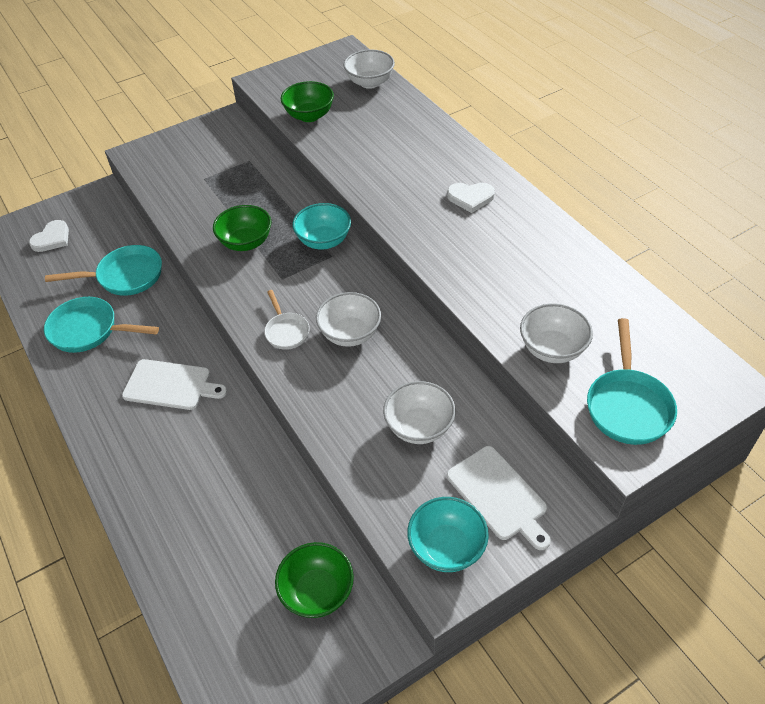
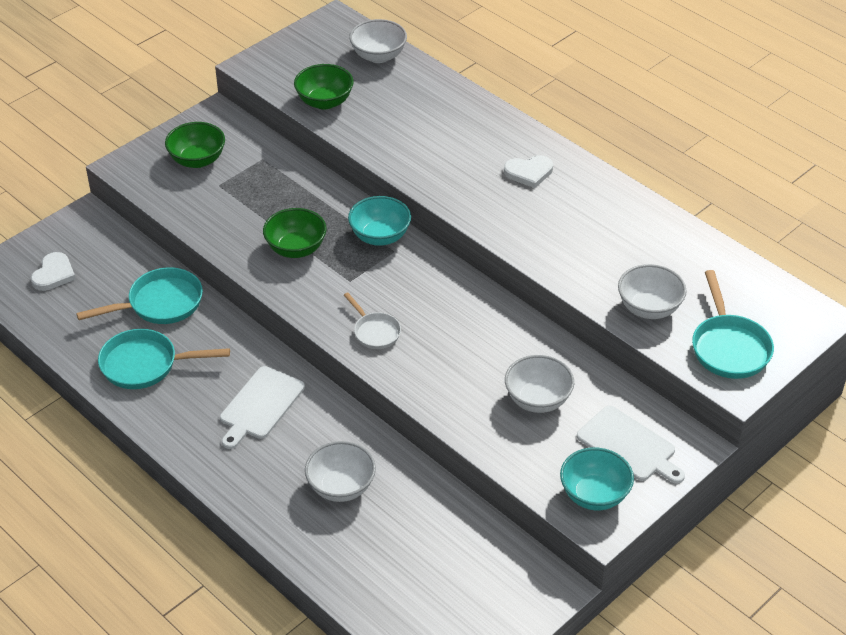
camera: 15 degrees left, 5 degrees down
white cutting board [122,359,227,410] -> white cutting board turned 120 degrees clockwise [220,366,305,449]
green bowl [275,542,354,618] -> green bowl moved to [165,122,225,168]
white bowl [316,292,381,347] -> white bowl moved to [305,441,376,502]

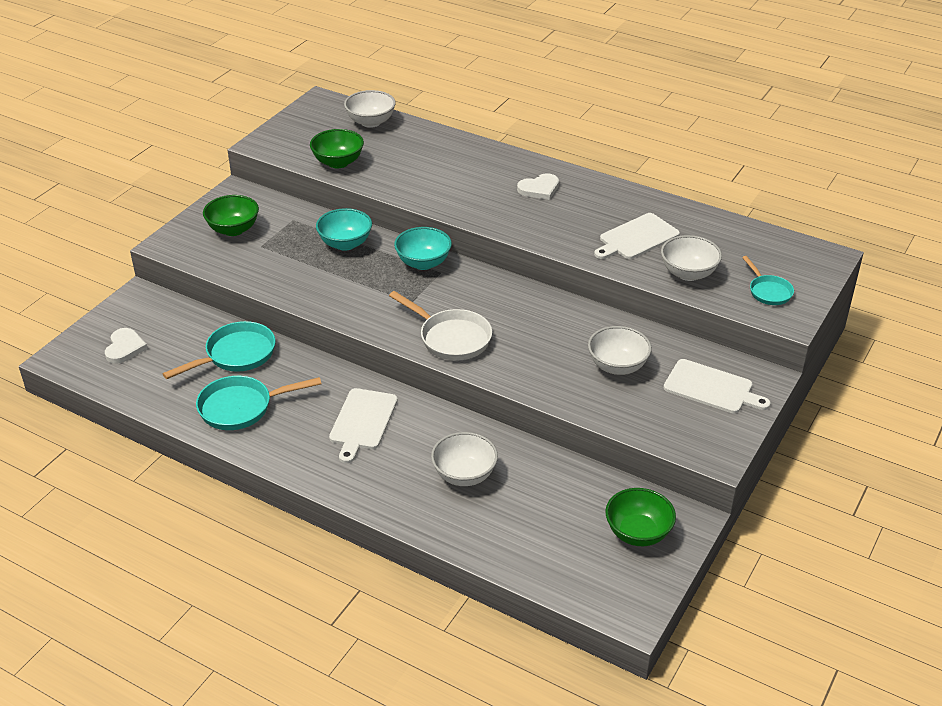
camera: 15 degrees left, 5 degrees down
green bowl [263,208,327,258] -> green bowl moved to [605,488,676,546]
white pan [344,292,401,349] -> white pan [389,291,492,361], size x1.64
turquoise bowl [560,448,634,510] -> turquoise bowl moved to [316,208,372,251]
turquoise pan [692,270,774,379] -> turquoise pan [742,256,794,305], size x0.61
none -> white cutting board [594,213,680,259]

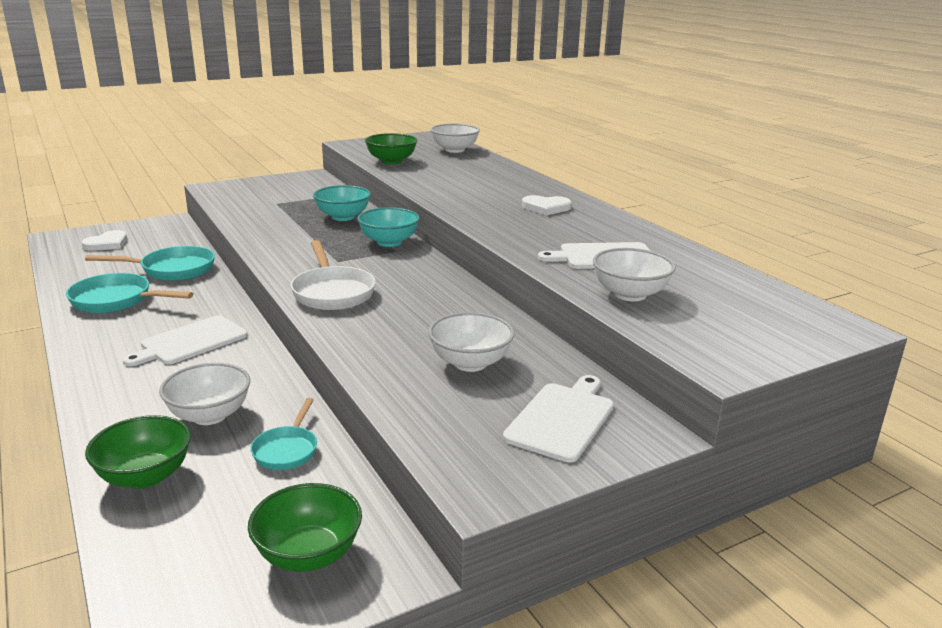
camera: 30 degrees right, 15 degrees down
green bowl [203,195,259,236] -> green bowl moved to [85,415,191,489]
white cutting board [663,359,771,413] -> white cutting board turned 120 degrees counterclockwise [503,375,614,463]
turquoise pan [742,256,794,305] -> turquoise pan moved to [250,398,317,470]

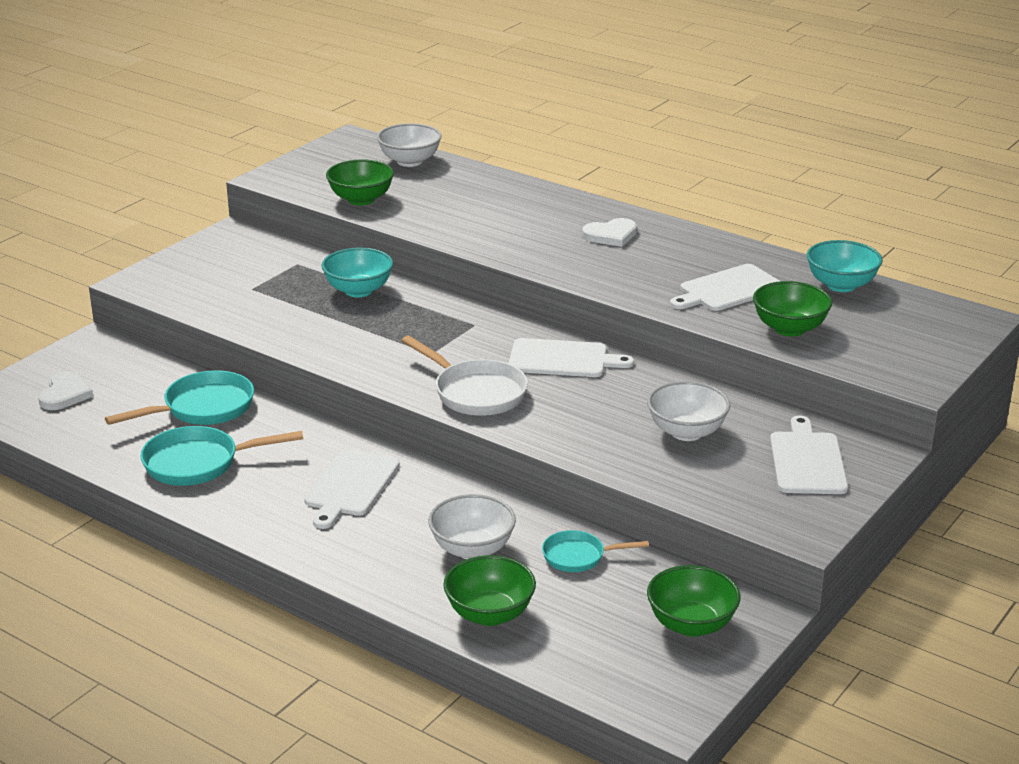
camera: 25 degrees left, 5 degrees up
turquoise pan [250,398,317,470] -> turquoise pan turned 105 degrees clockwise [542,530,649,572]
turquoise bowl [357,207,420,247] -> turquoise bowl moved to [807,240,883,292]
white bowl [593,248,675,301] -> green bowl [753,281,832,336]
none -> white cutting board [508,338,634,377]

